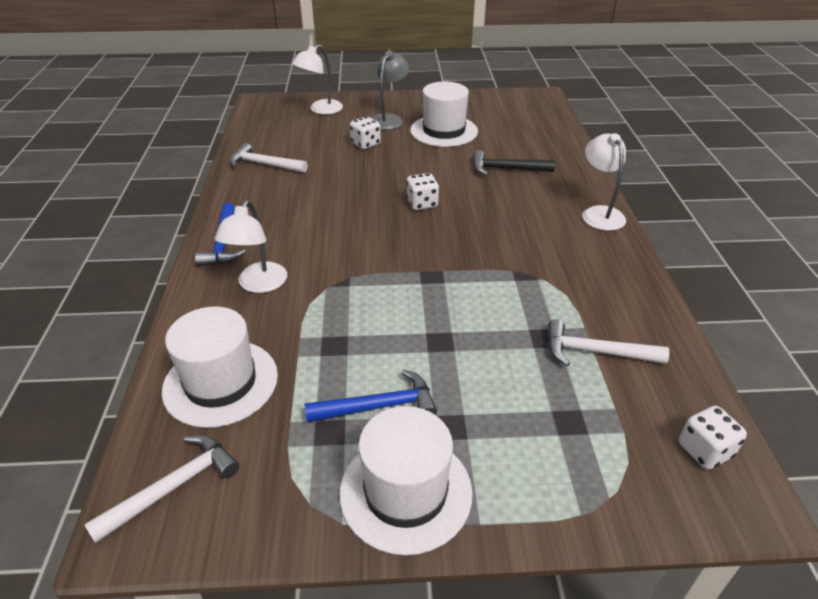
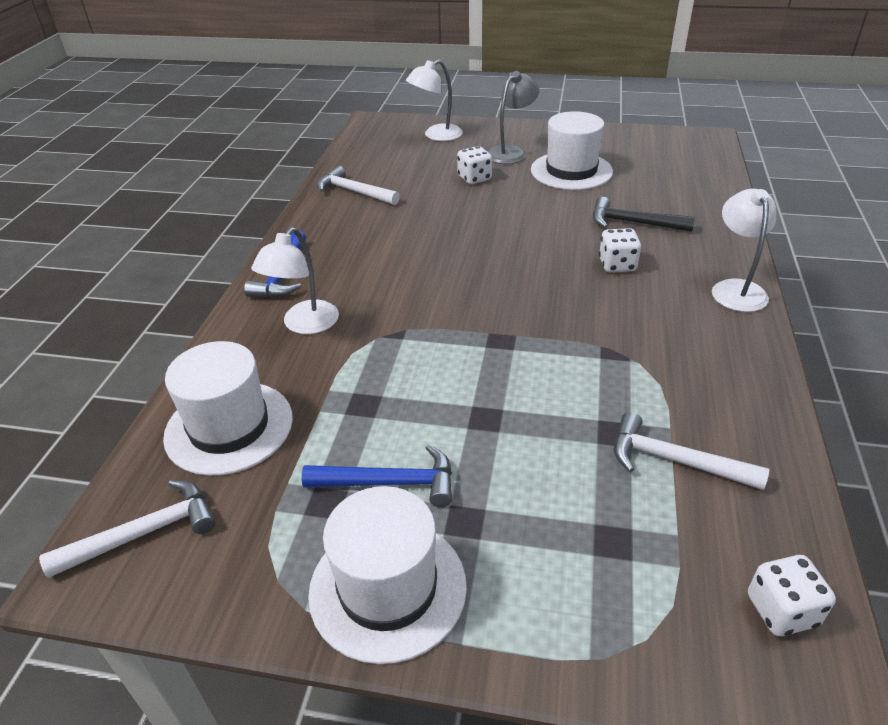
camera: 15 degrees right, 0 degrees up
white dice [406,173,439,210] -> white dice moved to [599,228,641,272]

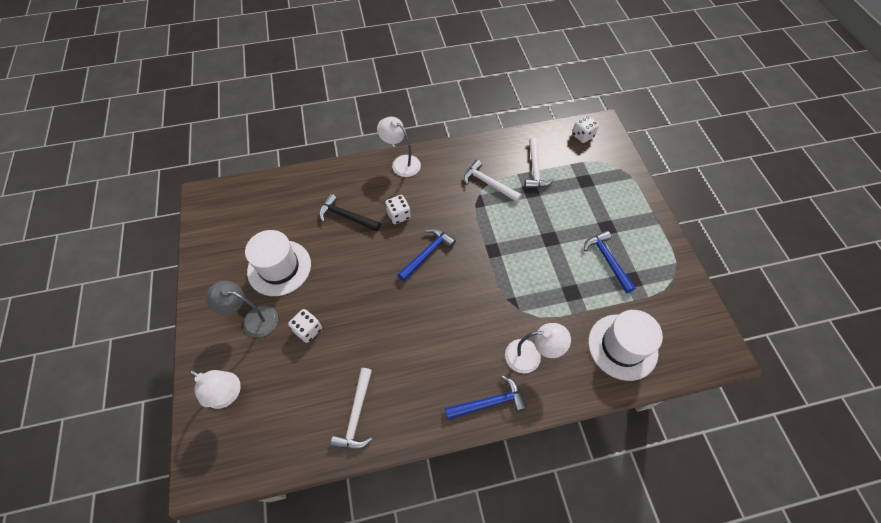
camera: 115 degrees left, 20 degrees up
white hammer [39,480,216,578] -> white hammer moved to [464,160,522,202]
white hat [308,486,467,664] -> none
black hammer [593,197,695,232] -> black hammer turned 120 degrees clockwise [319,194,381,231]
white lamp [712,189,776,312] -> white lamp turned 60 degrees clockwise [377,117,421,177]
none -> blue hammer [398,229,456,281]

